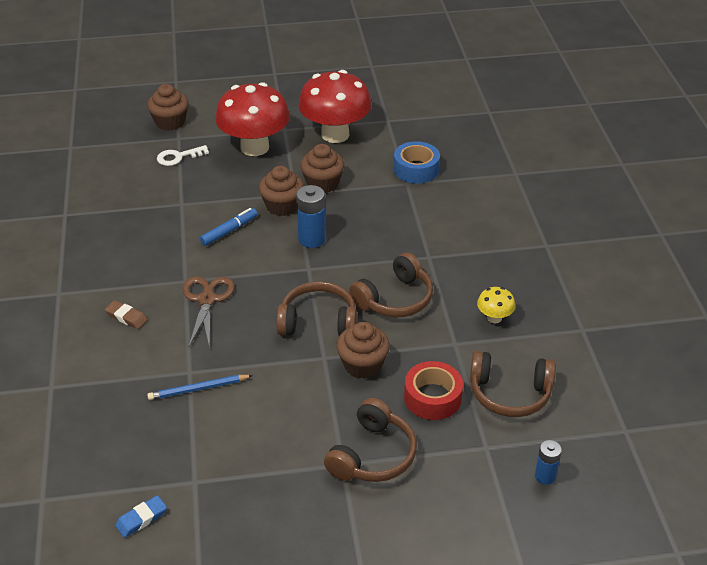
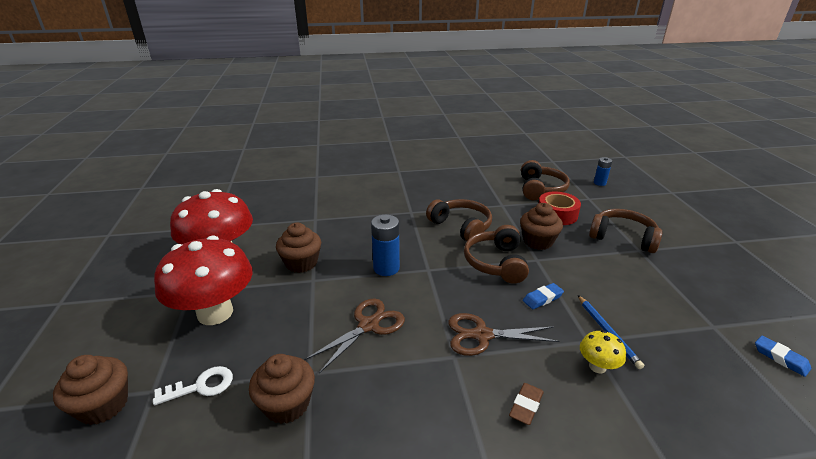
camera: 90 degrees left, 10 degrees down
white key [157,145,209,166] -> white key turned 90 degrees counterclockwise [153,366,233,406]
blue marker [200,208,257,246] -> brown scissors [304,298,405,373]
brown cupcake [259,166,304,216] -> brown cupcake moved to [249,354,315,424]
blue tape [394,141,440,184] -> none
yellow mushroom [477,287,515,323] -> yellow mushroom moved to [580,330,626,374]
none -> blue eraser [523,283,564,309]

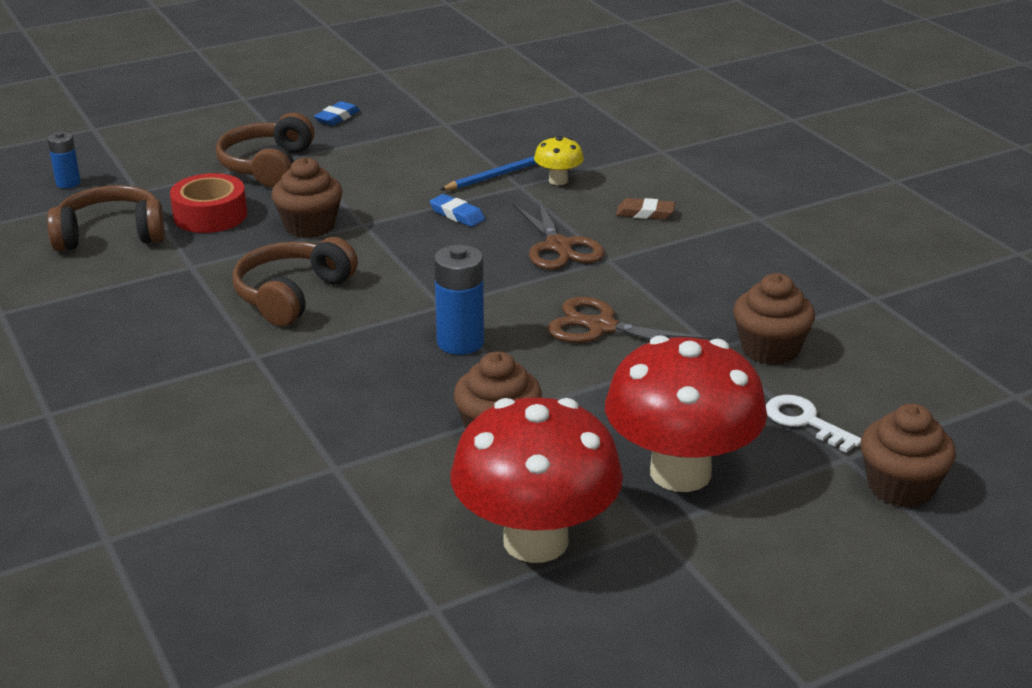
camera: 110 degrees left, 0 degrees up
brown headphones [464,225,529,284] -> none
blue eraser [755,335,811,377] -> blue eraser moved to [314,101,360,126]

